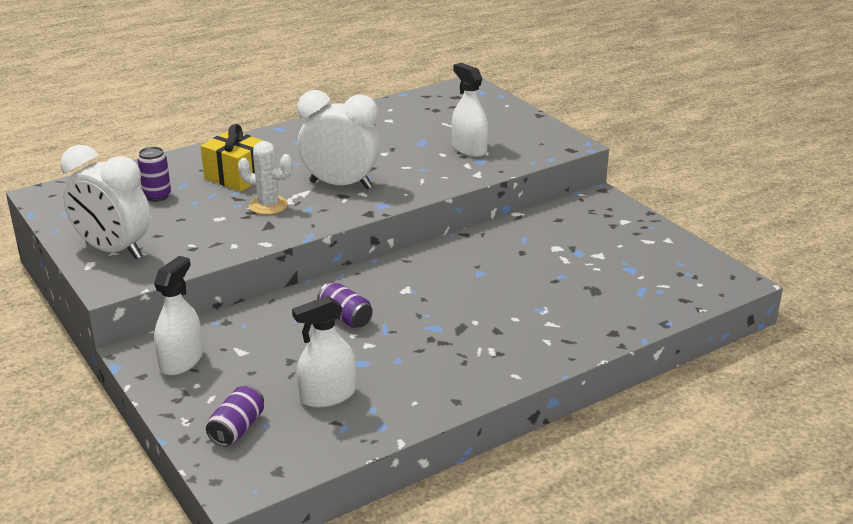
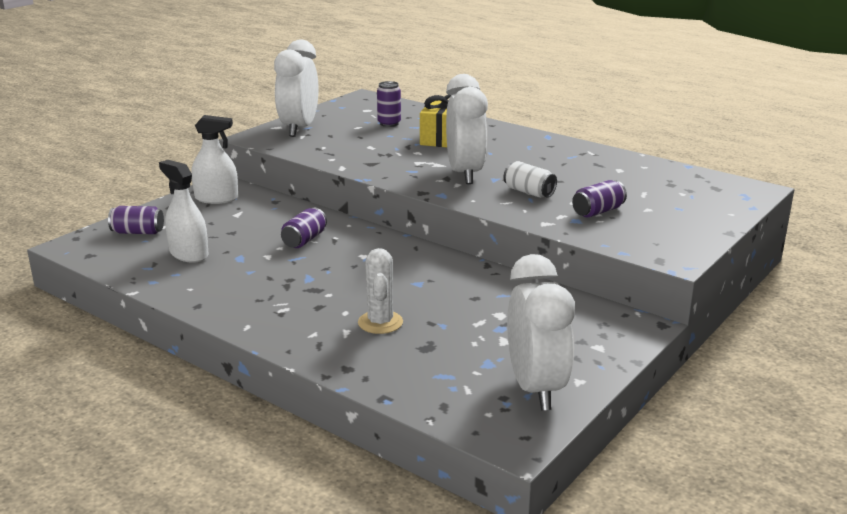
camera: 70 degrees right, 5 degrees down
white cactus [238,141,293,215] -> white cactus moved to [358,248,403,334]
white spray bottle [452,63,489,157] -> purple can [572,180,627,217]
none -> white can [503,161,557,198]
none -> white clock [507,254,575,410]

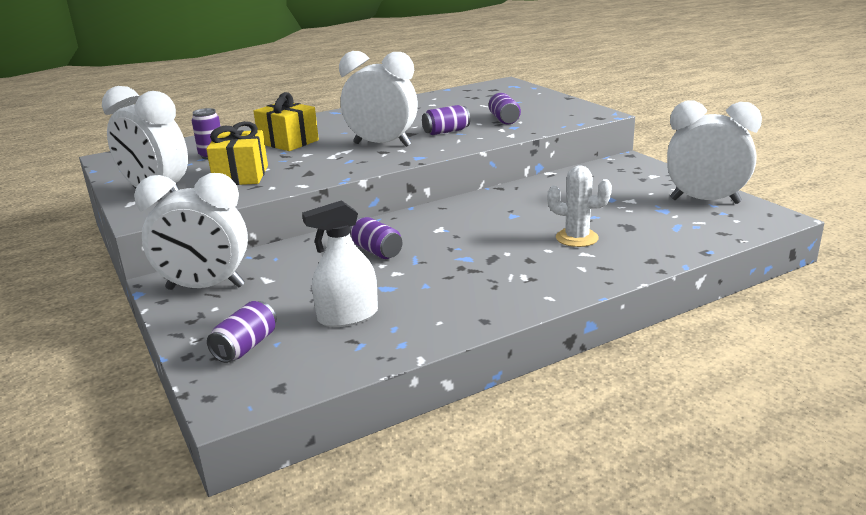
camera: 65 degrees left, 0 degrees up
white spray bottle [191,115,238,204] -> white clock [134,173,248,290]
white can [503,161,557,198] -> purple can [422,105,470,135]
none -> yellow gift [206,121,268,185]

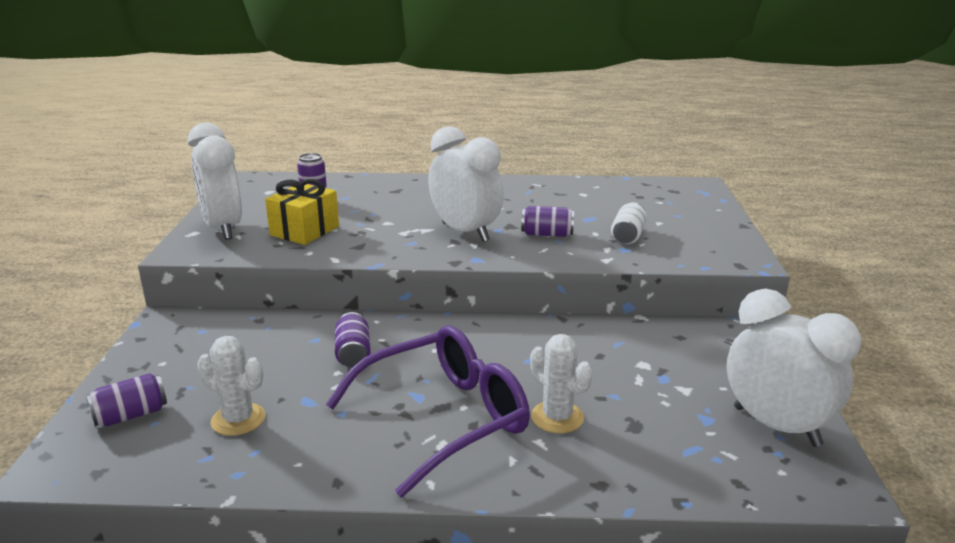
camera: 30 degrees right, 0 degrees up
white clock [134,173,248,290] -> none
yellow gift [253,92,319,151] -> none
white spray bottle [302,200,378,327] -> white cactus [197,336,265,436]
purple can [489,93,521,125] -> white can [611,202,647,244]
none -> purple glasses [325,326,530,497]

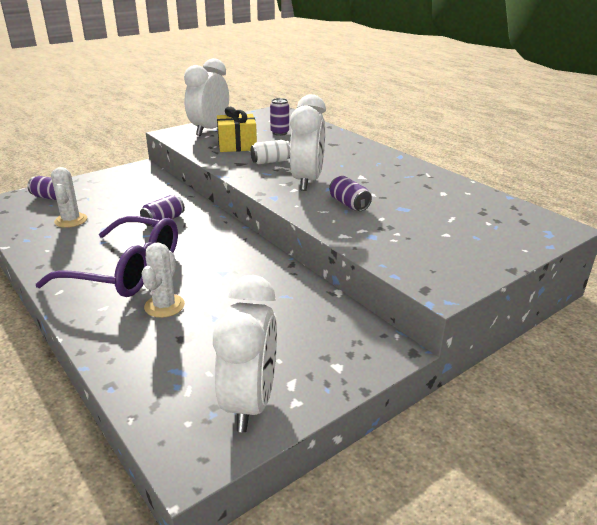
camera: 50 degrees right, 5 degrees up
white can [611,202,647,244] -> white can moved to [251,140,290,164]

